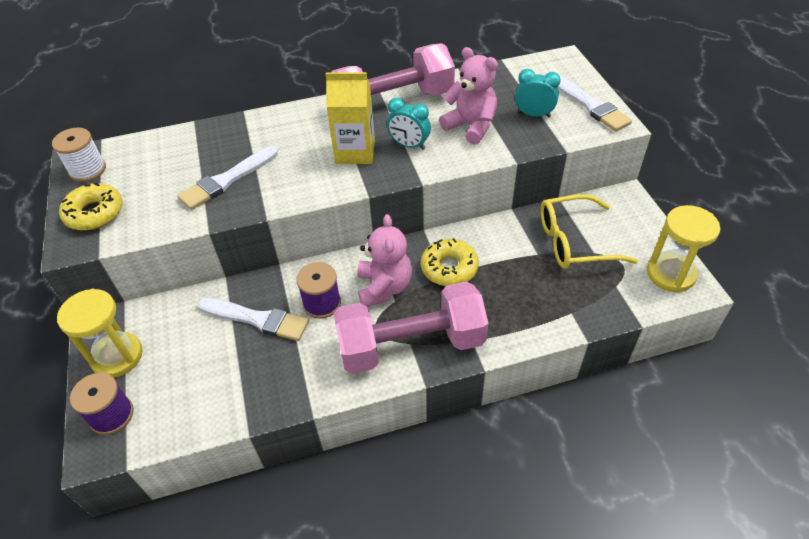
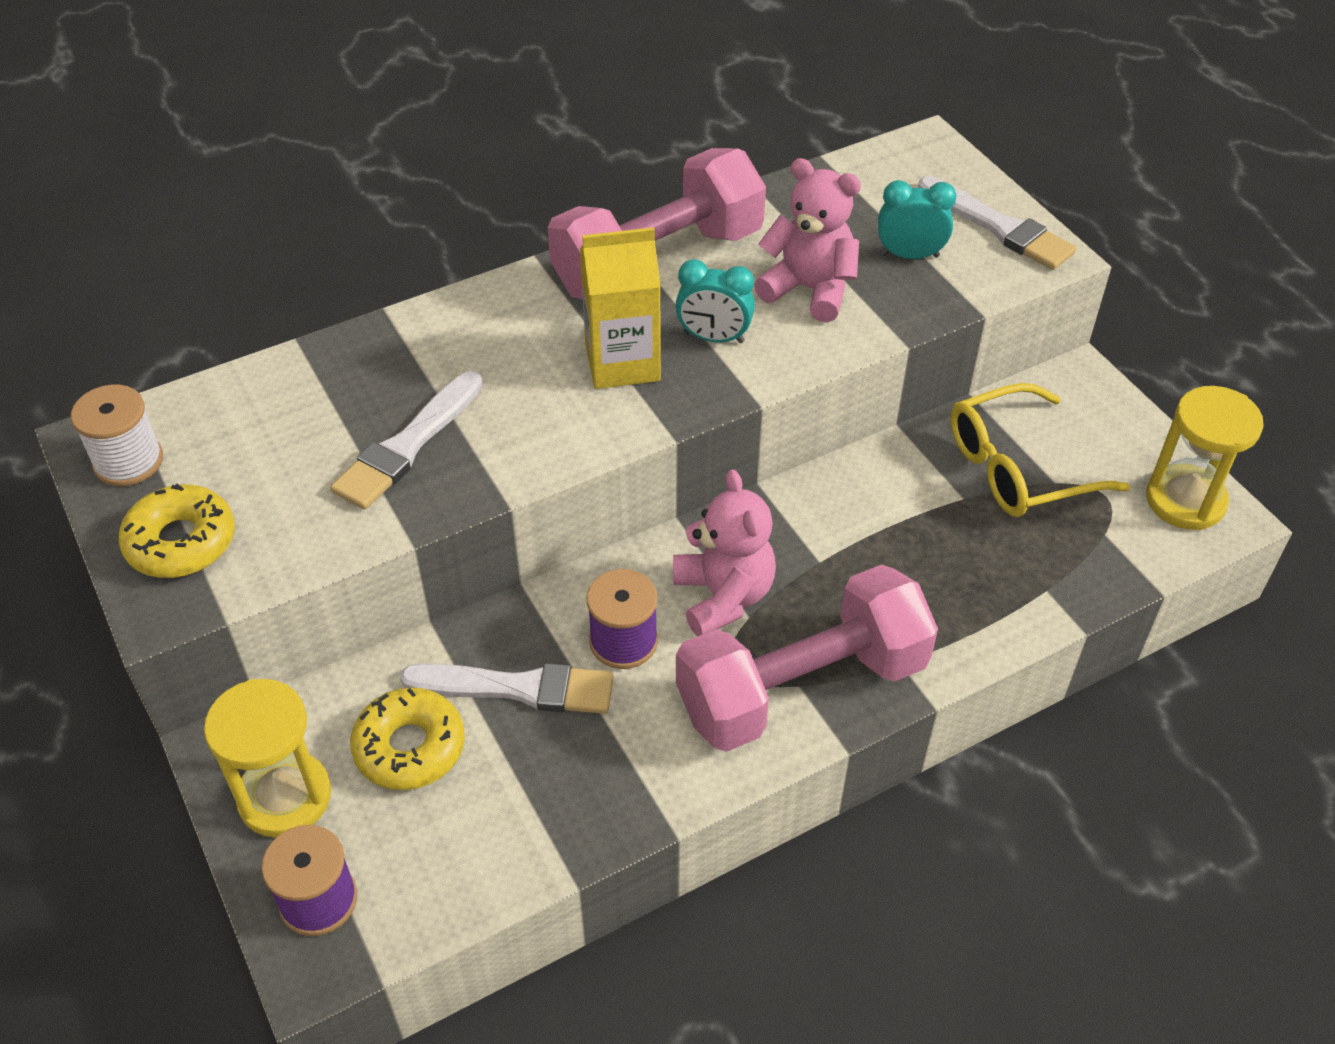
camera: 15 degrees left, 0 degrees up
yellow donut [421,238,479,286] -> yellow donut moved to [350,688,465,790]

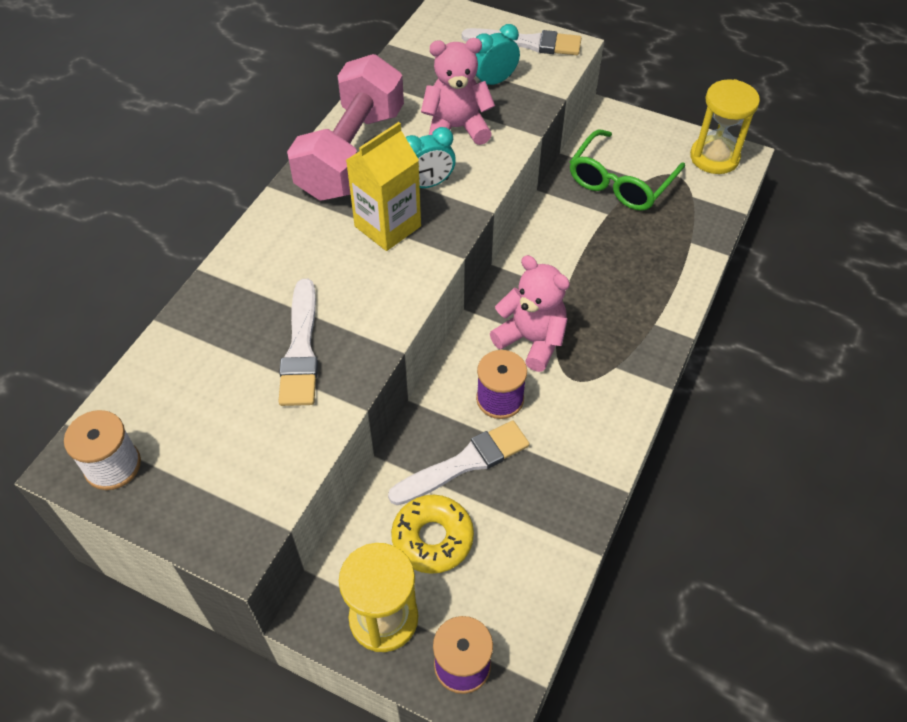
camera: 35 degrees left, 5 degrees up
yellow donut [119,484,235,578] -> none
pink dumbbell [676,565,938,752] -> none
yellow glasses [951,383,1130,517] -> green glasses [570,130,685,211]

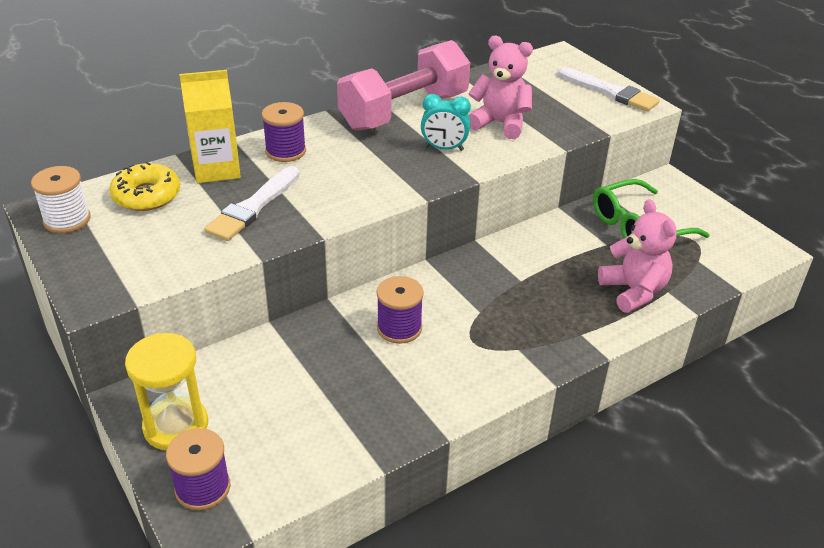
camera: 30 degrees right, 15 degrees down
yellow carton [346,122,421,251] -> yellow carton moved to [179,70,241,183]
white brush [388,420,529,505] -> none
yellow donut [391,495,474,574] -> yellow donut moved to [110,161,180,211]
turquoise clock [475,24,520,85] -> none
pink teddy bear [490,255,570,372] -> pink teddy bear moved to [598,199,677,313]
yellow hourglass [690,79,760,174] -> none
none -> purple spool [262,102,306,162]

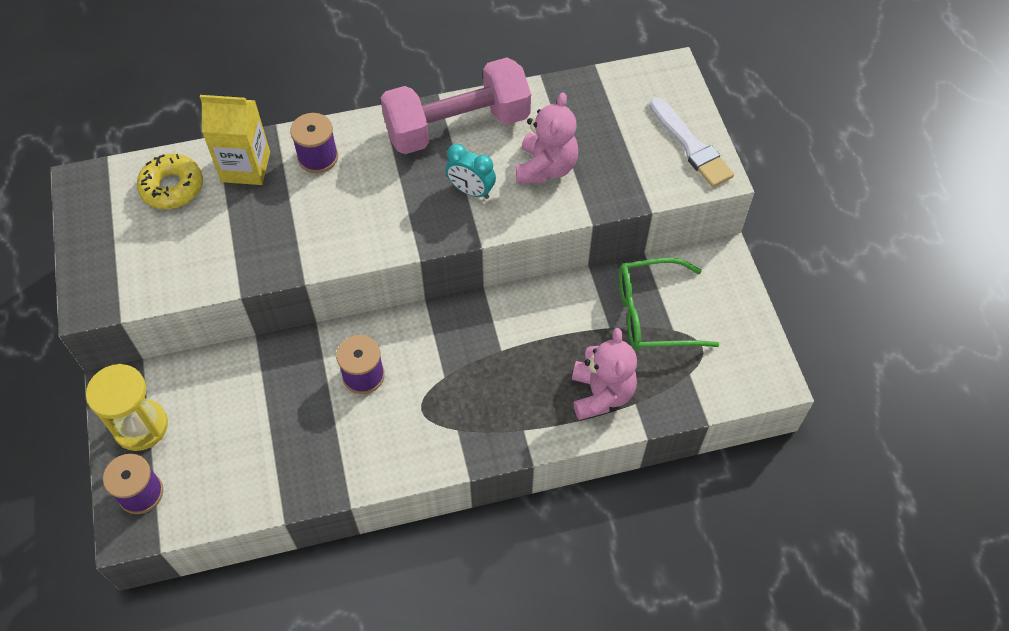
camera: 20 degrees right, 20 degrees up
white spool [31,166,91,233] -> none
white brush [204,166,300,241] -> none
pink teddy bear [468,36,533,139] -> pink teddy bear turned 60 degrees clockwise [516,92,578,183]

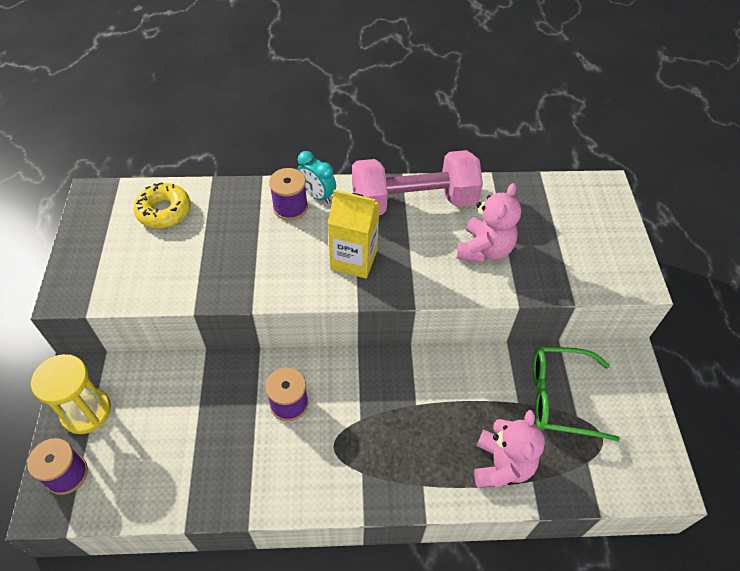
camera: 10 degrees right, 5 degrees down
yellow carton [200,95,270,185] -> yellow carton moved to [328,190,380,278]
turquoise clock [446,144,496,199] -> turquoise clock moved to [297,151,336,203]
white brush [649,97,734,187] -> none

